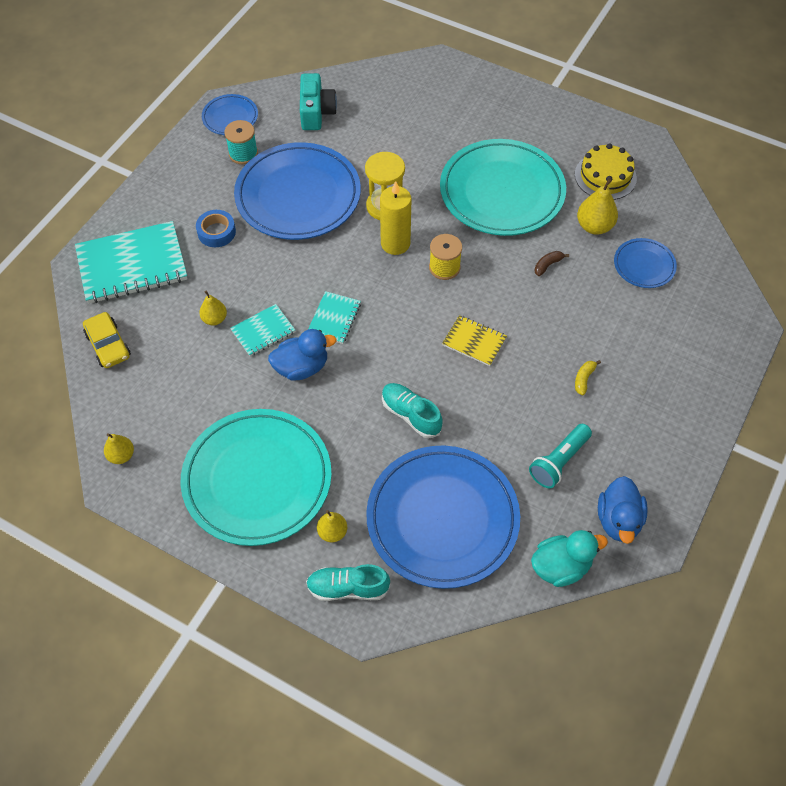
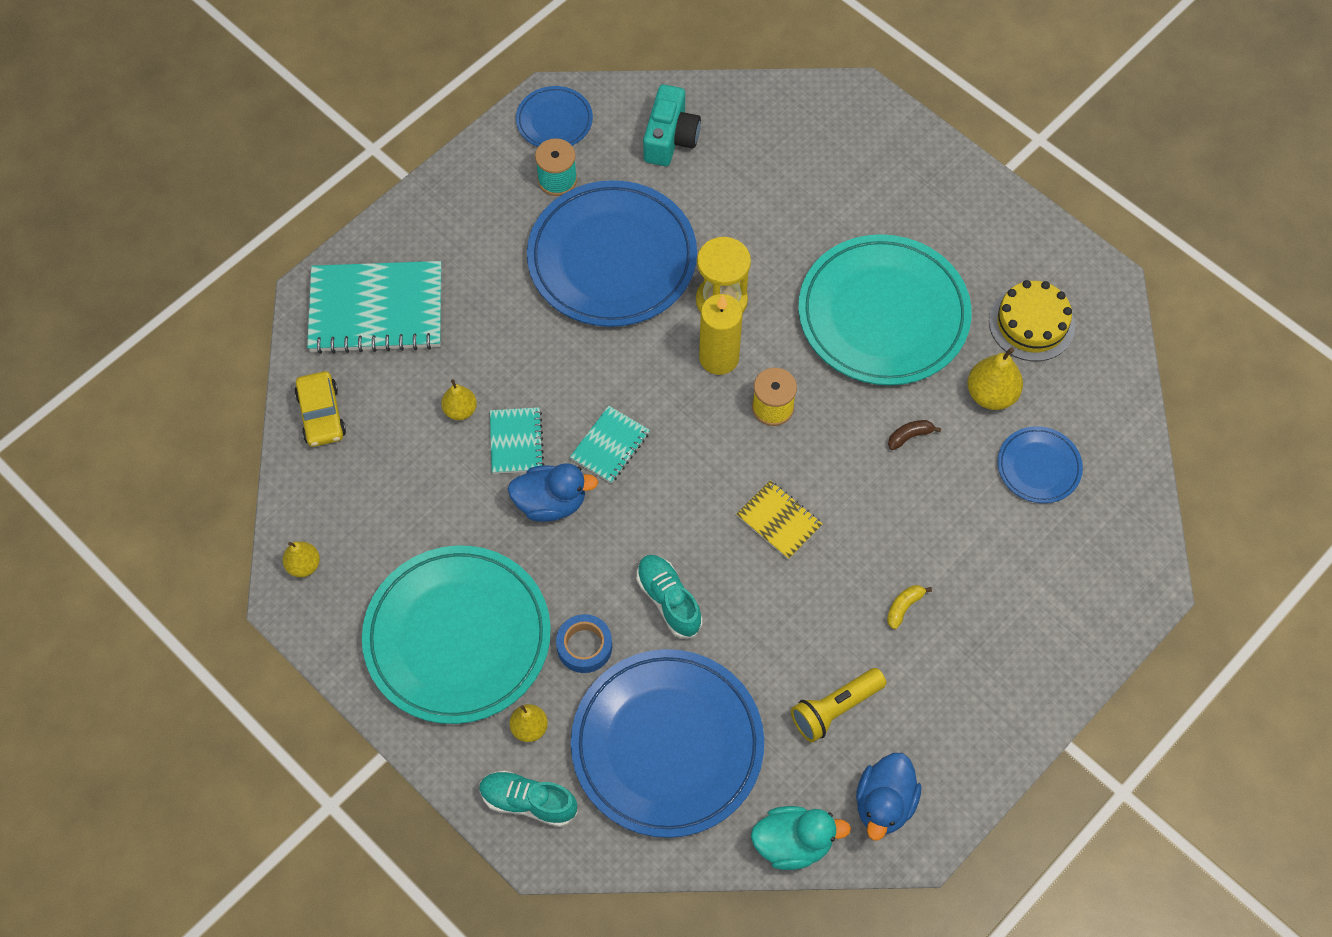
camera: 15 degrees right, 5 degrees up
blue tape [196,210,236,247] -> blue tape moved to [556,614,612,673]
turquoise notebook [230,304,295,356] -> turquoise notebook turned 75 degrees counterclockwise [490,407,544,474]
turquoise flashlight [529,424,592,489] -> yellow flashlight [791,668,886,742]

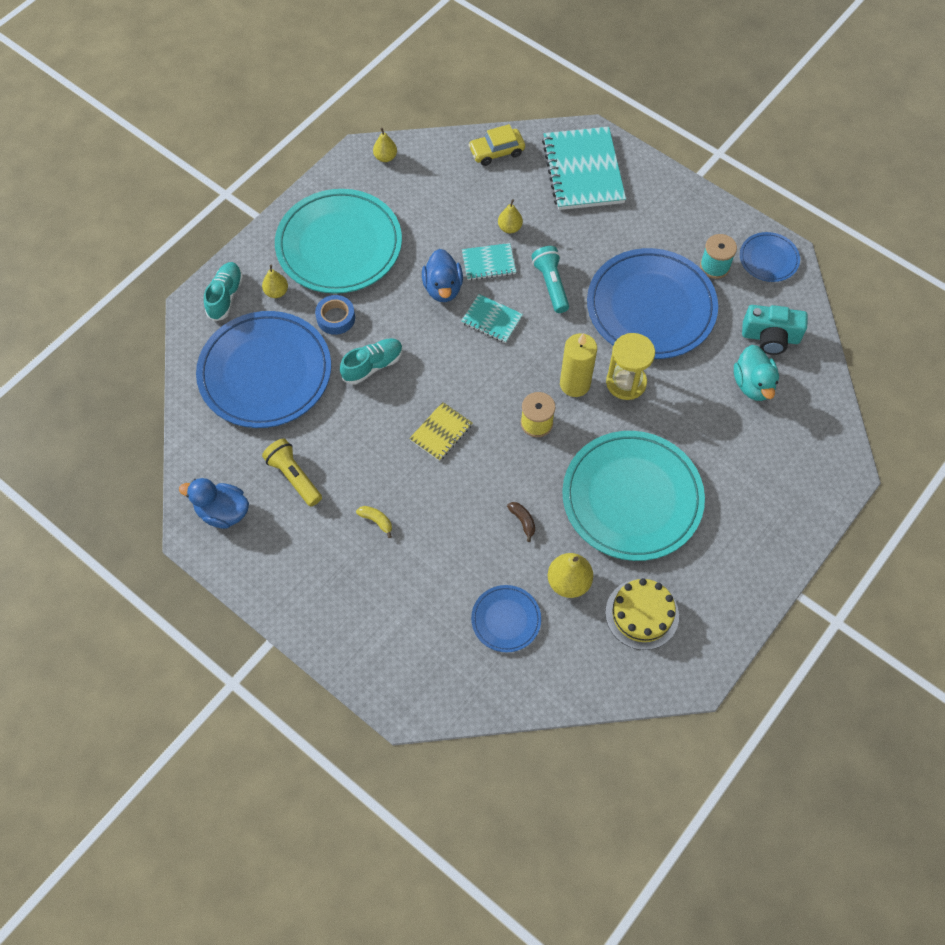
camera: 85 degrees right, 0 degrees up
turquoise duck [751,806,851,870] -> turquoise duck moved to [734,345,779,401]
none -> turquoise flashlight [531,246,569,313]

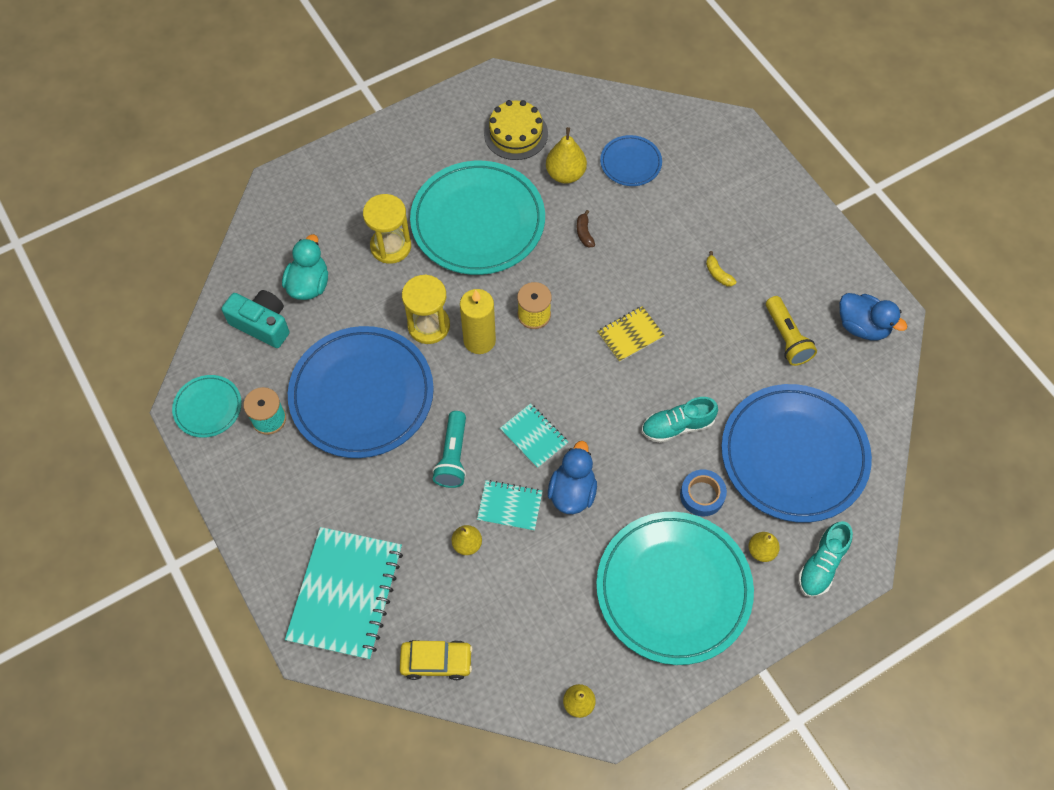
camera: 160 degrees left, 0 degrees up
blue plate [740,232,800,282] -> turquoise plate [172,375,242,438]
none -> yellow hourglass [363,194,411,264]

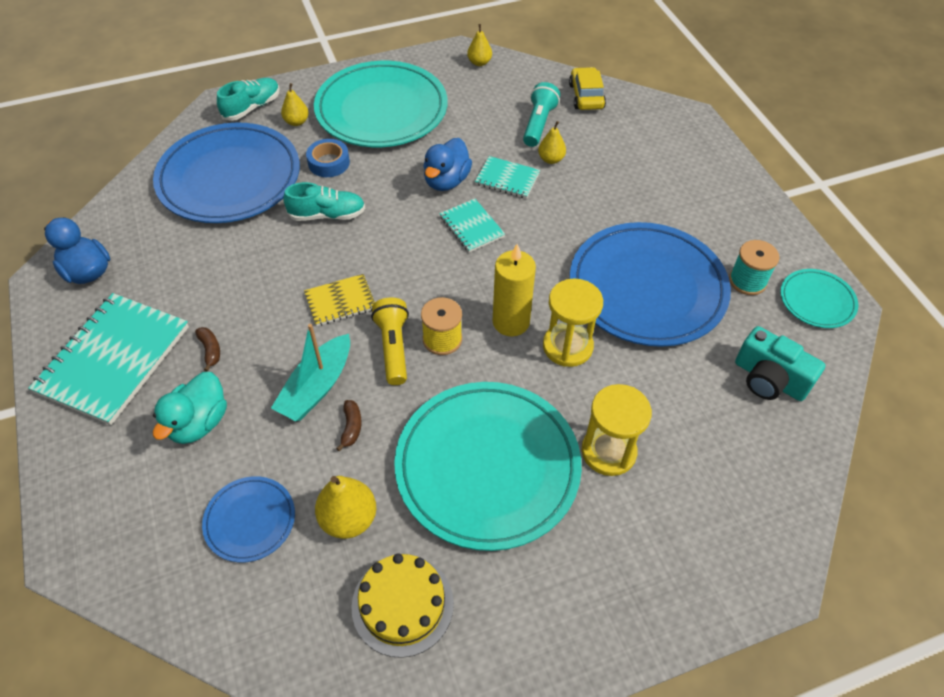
camera: 170 degrees left, 10 degrees down
turquoise duck [282,234,328,300] -> turquoise duck moved to [153,372,227,444]
turquoise notebook [285,527,403,660] -> turquoise notebook moved to [28,293,189,425]
yellow car [400,640,473,680] -> yellow car turned 75 degrees clockwise [569,67,606,110]
turquoise flashlight [432,411,466,488] -> turquoise flashlight moved to [523,82,560,147]
yellow banana [706,251,737,286] -> brown banana [195,327,220,372]
yellow flashlight [766,296,817,366] -> yellow flashlight moved to [371,298,409,385]
none -> turquoise boat [271,324,350,421]

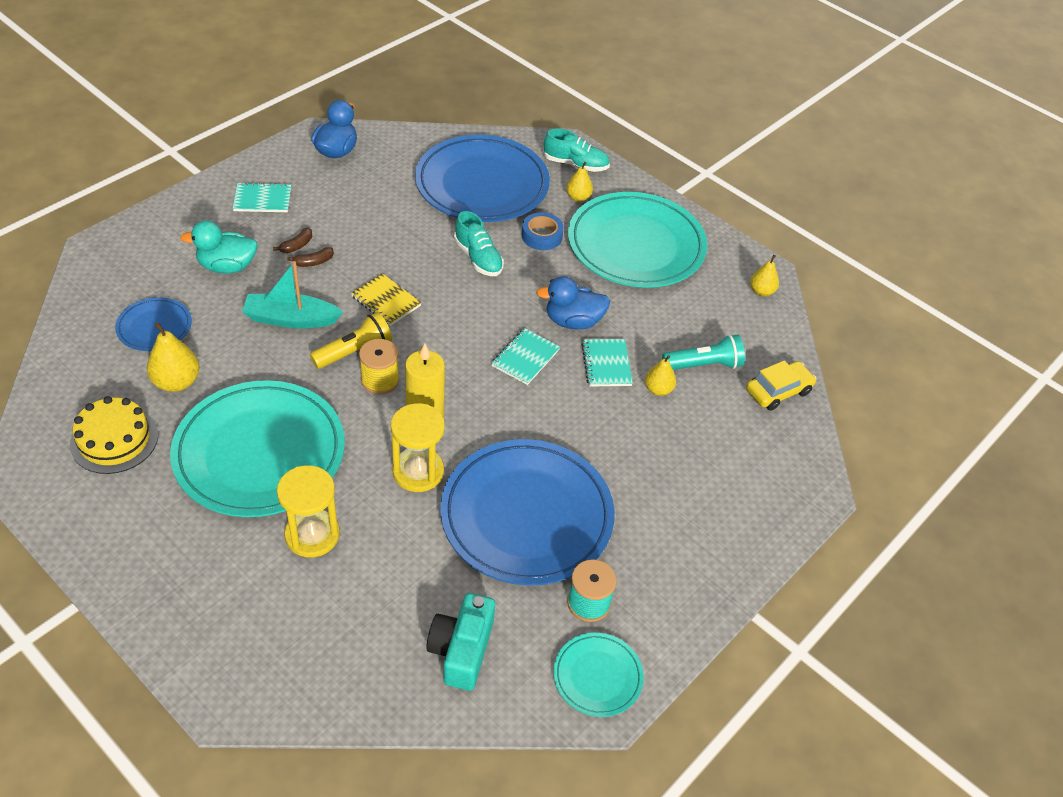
camera: 60 degrees right, 5 degrees down
turquoise notebook [28,293,189,425] -> turquoise notebook [233,182,291,212], size x0.51
brown banana [336,400,361,451] -> brown banana moved to [287,247,334,267]

